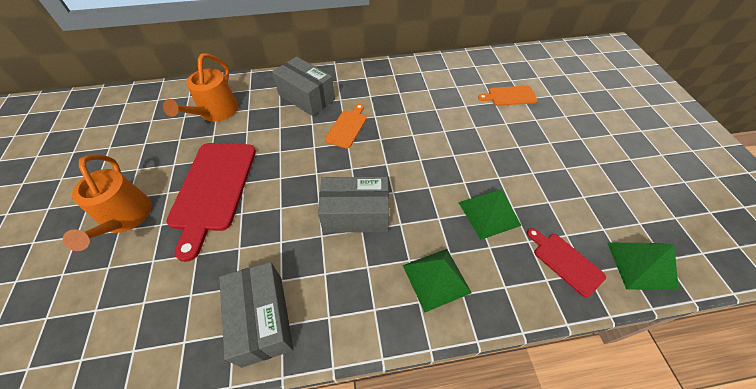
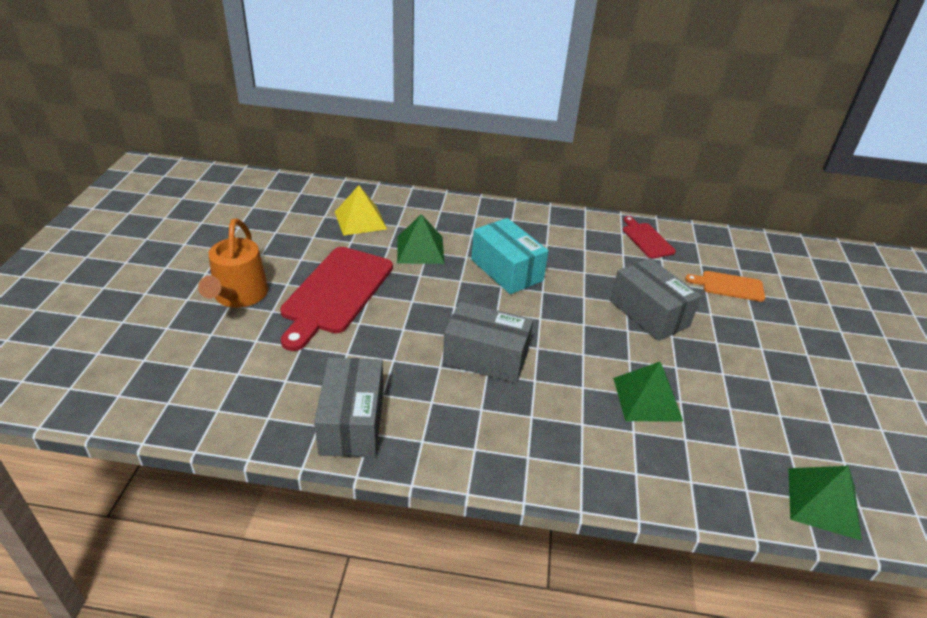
camera: 15 degrees right, 15 degrees down
orange watering can [163,53,238,122] -> yellow pyramid [335,185,387,236]
grey box [272,57,335,116] -> grey box moved to [610,258,701,341]
orange cutting board [325,104,367,148] -> turquoise box [471,218,549,294]
green pyramid [403,249,472,313] -> green pyramid moved to [397,214,445,264]
red cutting board [527,228,606,298] -> red cutting board moved to [623,216,676,259]

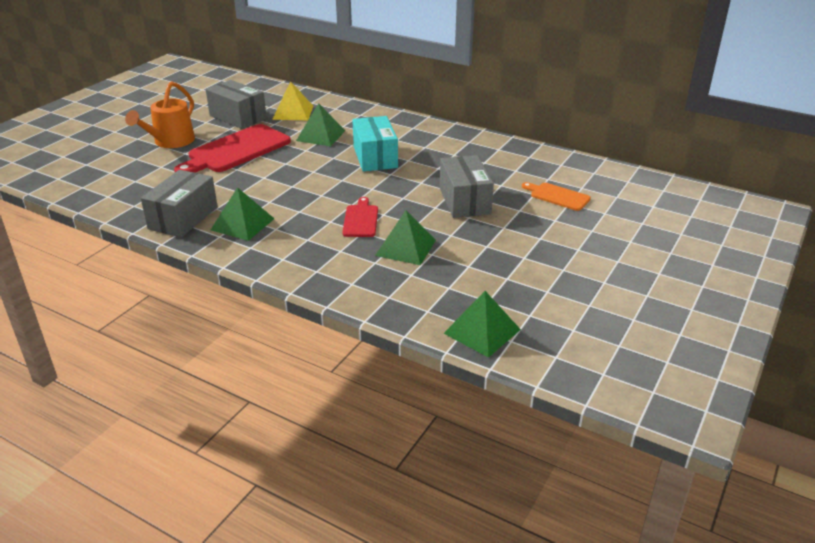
camera: 25 degrees right, 5 degrees down
grey box [443,302,533,383] -> grey box moved to [206,80,267,129]
red cutting board [623,216,676,259] -> red cutting board moved to [342,197,378,237]
none -> green pyramid [211,187,274,241]

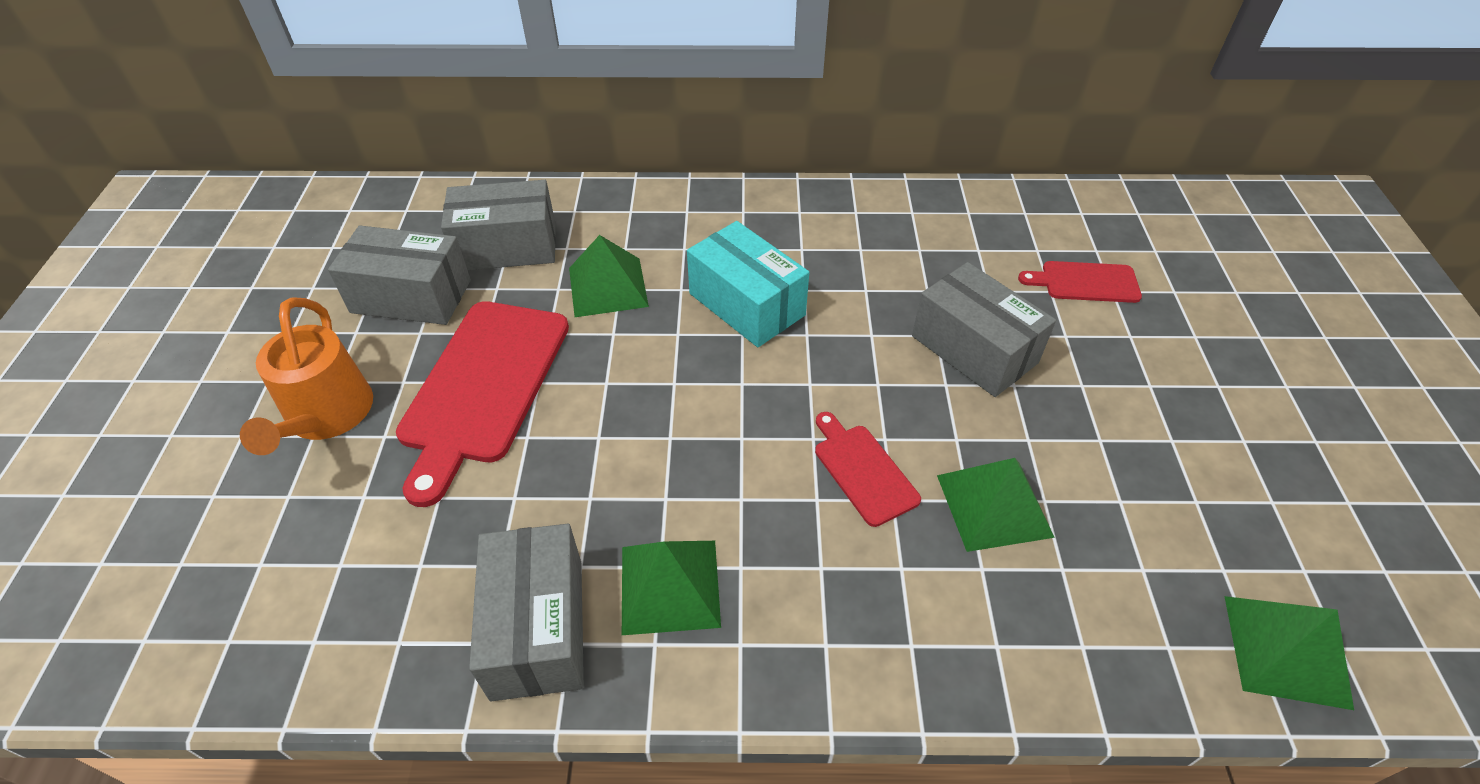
camera: 30 degrees left, 15 degrees up
yellow pyramid [272,81,313,120] -> grey box [441,180,556,270]
orange cutting board [522,182,591,211] -> red cutting board [1018,261,1142,303]

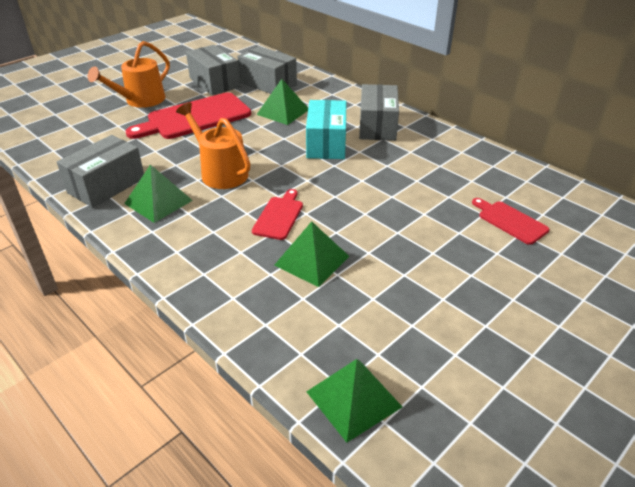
camera: 45 degrees right, 10 degrees down
grey box [912,262,1056,397] -> grey box moved to [359,84,399,141]
none -> orange watering can [176,102,250,189]

